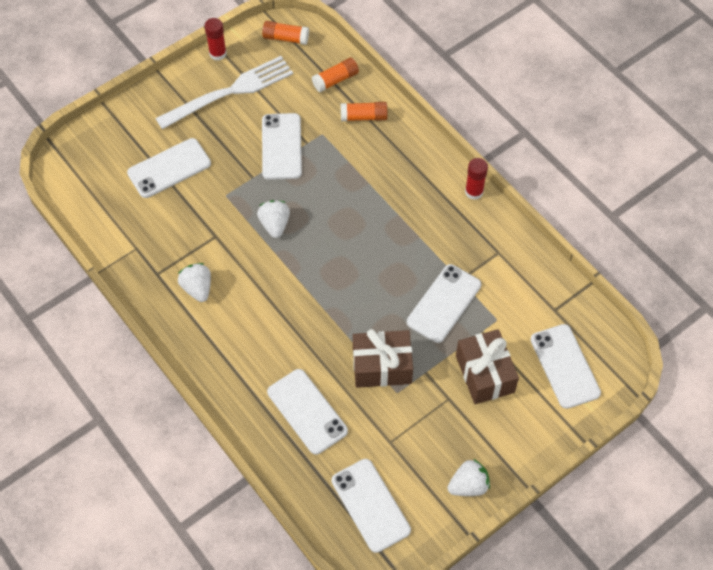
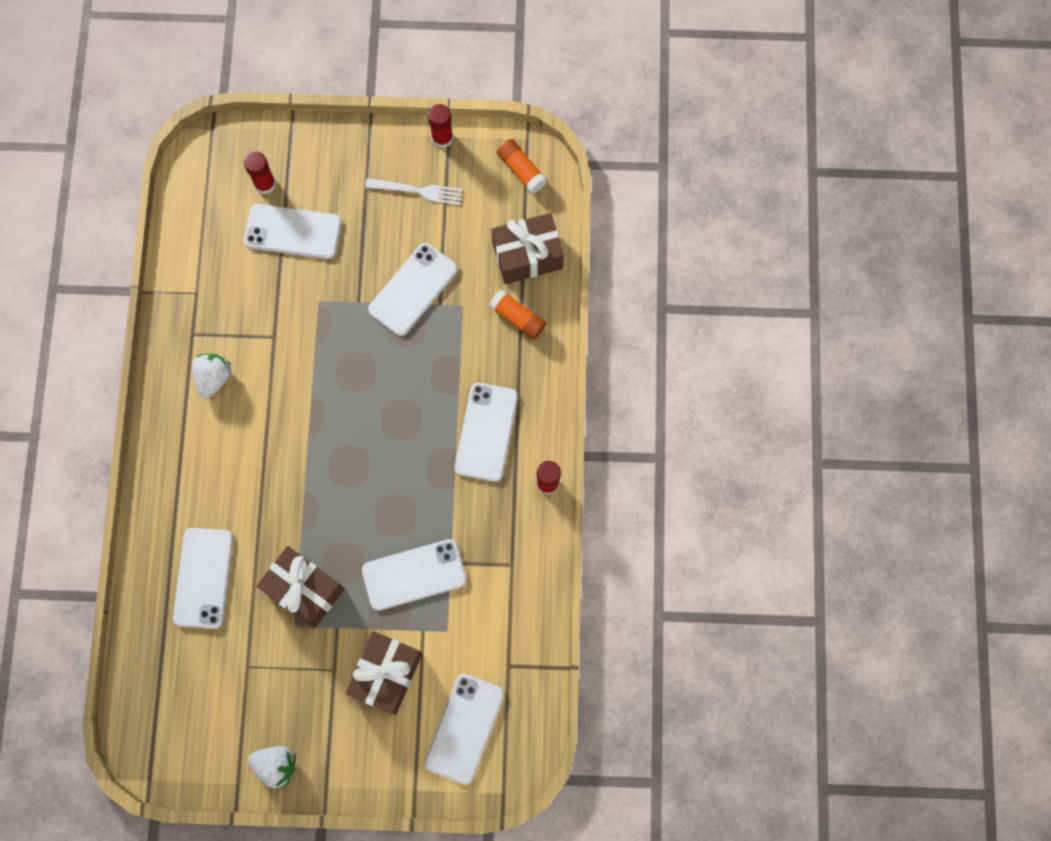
camera: 40 degrees right, 15 degrees up
white fork [155,56,293,129] -> white fork [365,178,462,205], size x0.55
white strawberry [257,200,290,238] -> none
orange glue stick [312,58,359,92] -> brown gift [491,213,564,284]
white phone [332,459,411,553] -> white phone moved to [455,383,518,482]
none -> red glue stick [244,151,276,194]

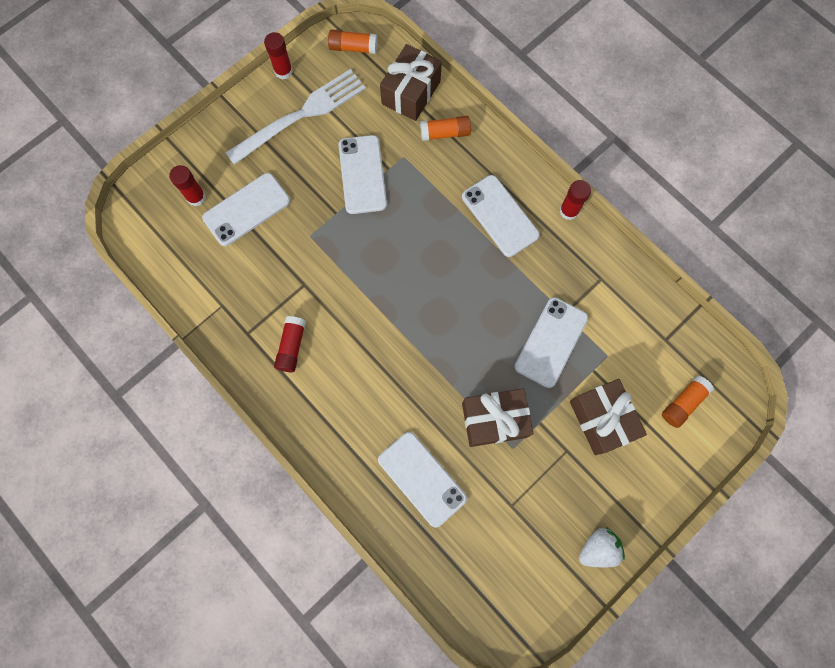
camera: 45 degrees left, 0 degrees up
white strawberry [192,354,232,399] -> red glue stick [274,316,306,372]
white fork [365,178,462,205] -> white fork [226,69,366,165], size x1.83
white phone [424,674,504,785] -> orange glue stick [662,376,714,428]

